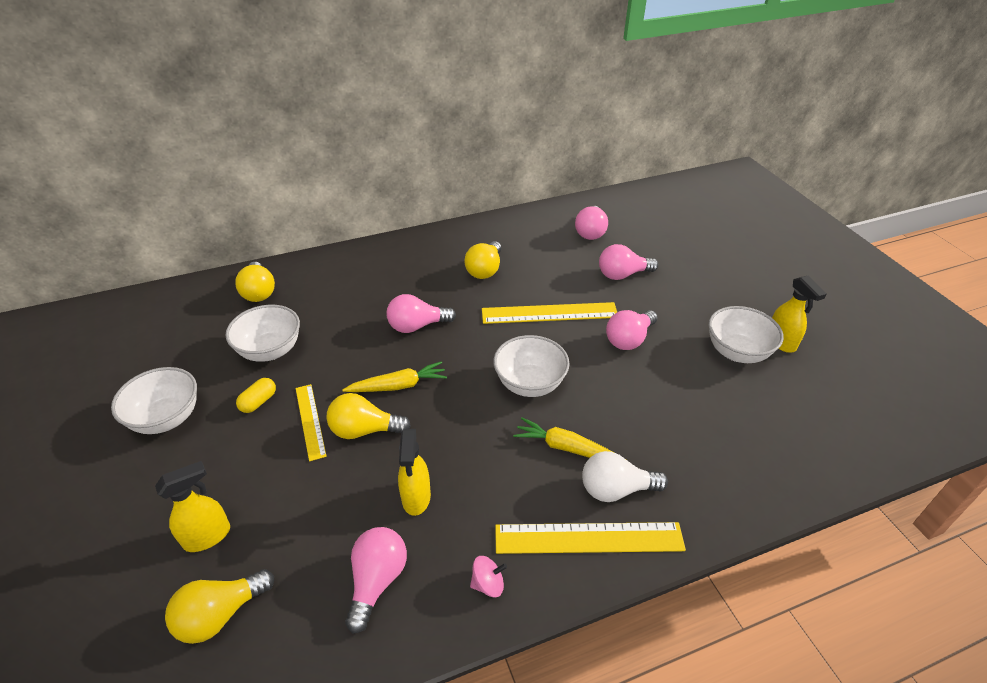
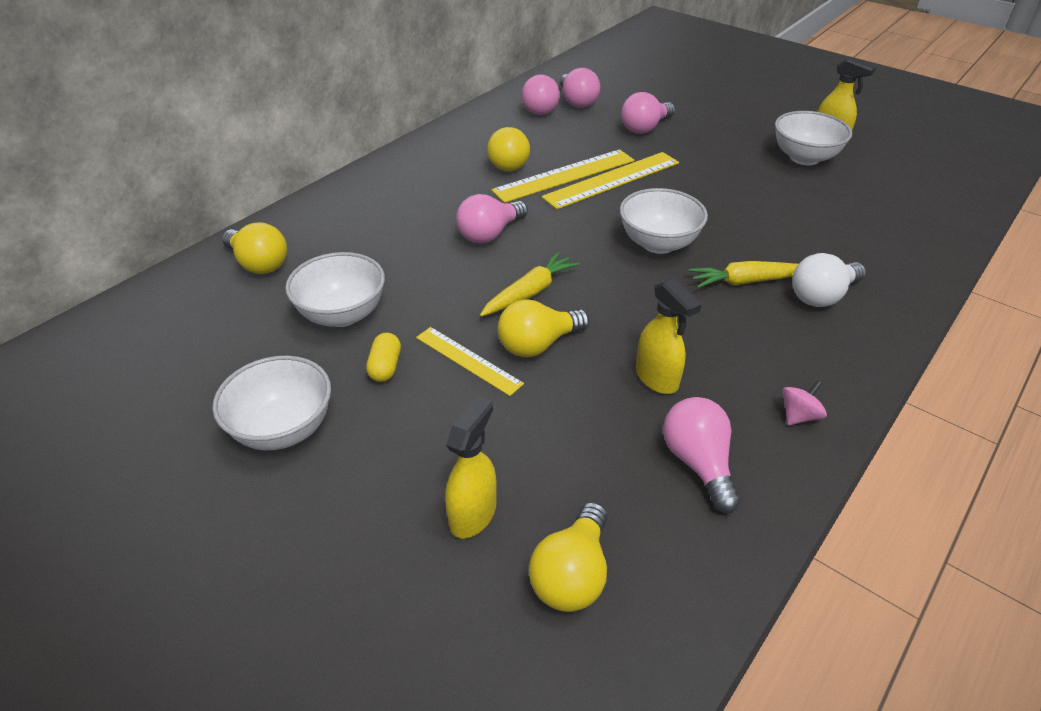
camera: 30 degrees left, 0 degrees up
yellow ruler [495,522,686,554] -> yellow ruler moved to [491,149,634,203]
pink light bulb [606,310,658,350] -> pink light bulb moved to [522,75,560,115]

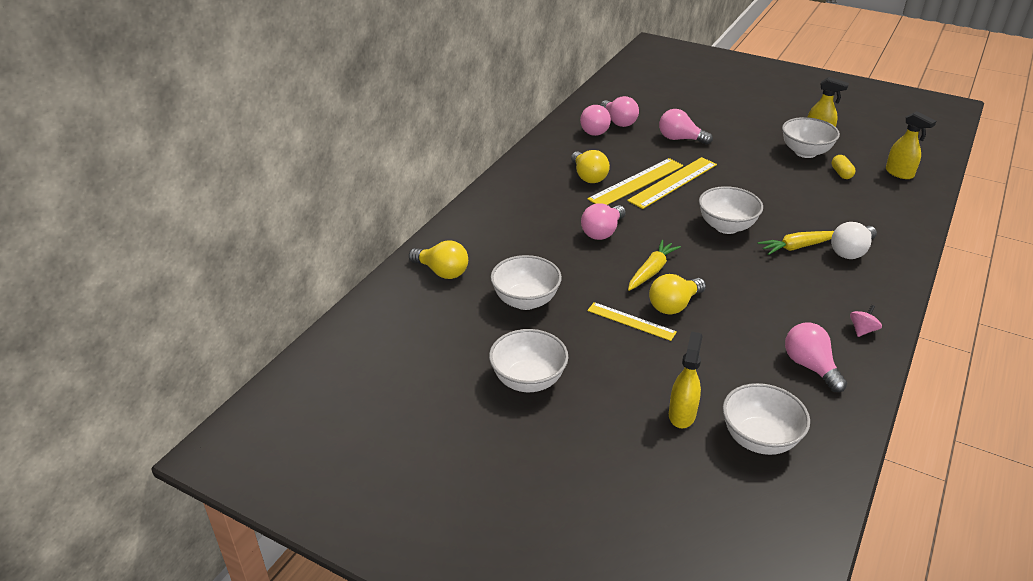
camera: 10 degrees left, 5 degrees down
yellow capsule [366,333,401,382] -> yellow capsule moved to [832,155,855,179]
yellow light bulb [529,502,607,612] -> white bowl [723,383,810,455]
pink light bulb [621,92,675,134] -> pink light bulb turned 75 degrees clockwise [659,109,713,145]
yellow spray bottle [636,278,702,394] -> yellow spray bottle moved to [886,111,936,179]

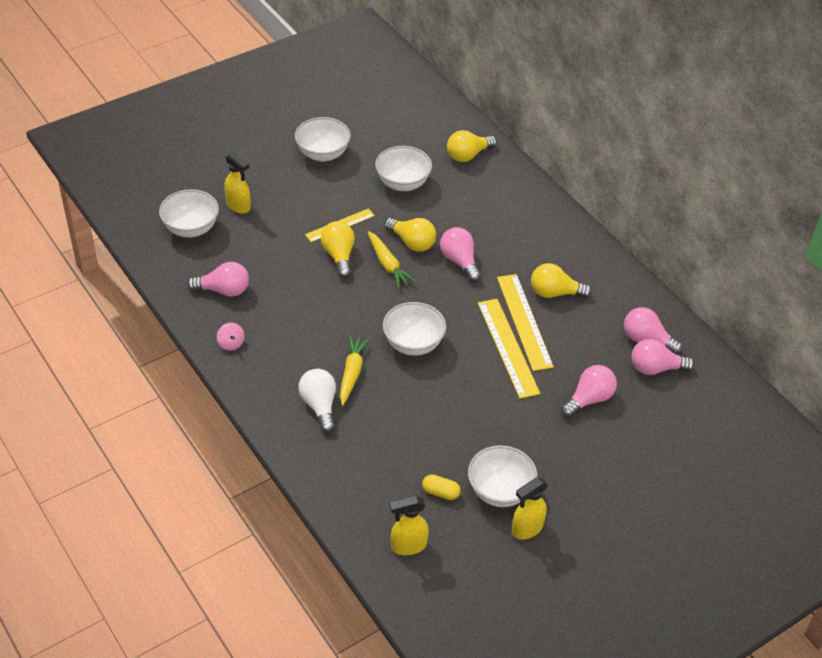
camera: 115 degrees right, 10 degrees up
none -> yellow light bulb [384,218,436,252]

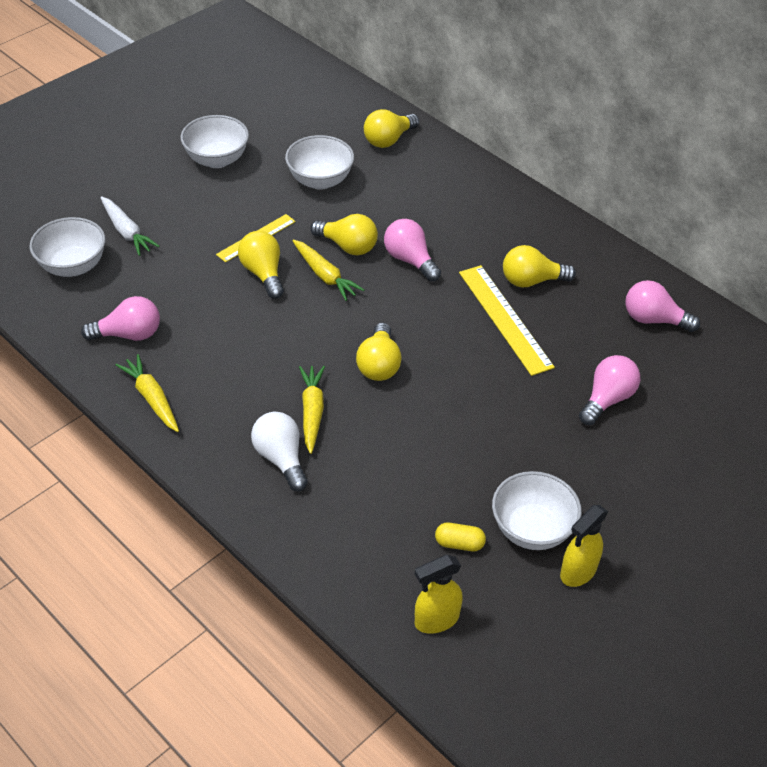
camera: 10 degrees left, 0 degrees up
pink spinning top [217,323,245,351] -> yellow carrot [115,354,179,432]
yellow spray bottle [224,152,251,214] -> white carrot [100,196,159,256]
white bowl [383,302,446,356] -> yellow light bulb [356,323,402,381]
yellow ruler [478,299,540,399] -> none
pink light bulb [632,339,695,375] -> none

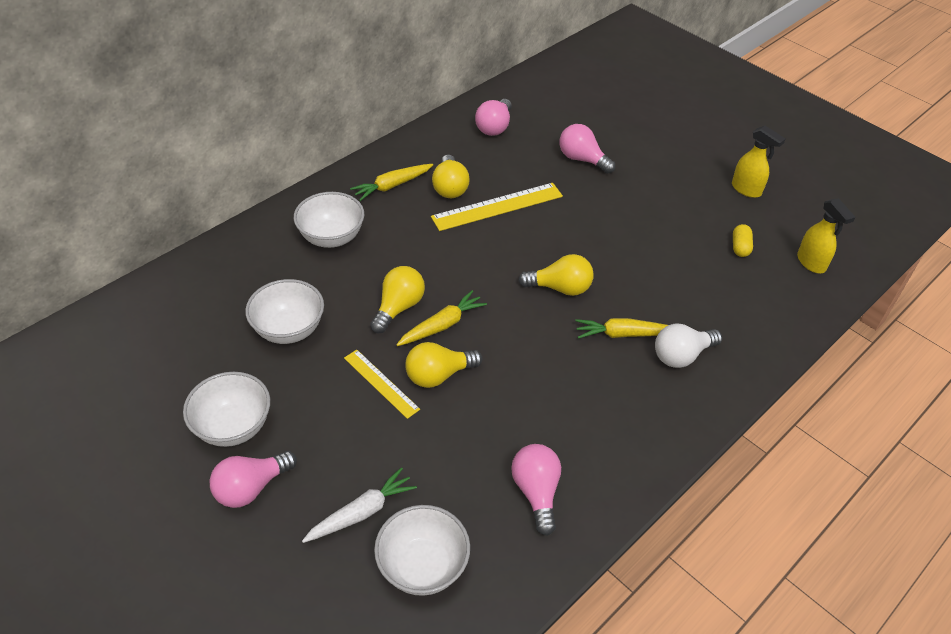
camera: 90 degrees left, 0 degrees up
yellow carrot [115,354,179,432] -> yellow carrot moved to [350,164,433,201]
yellow light bulb [364,109,419,148] -> none
pink light bulb [384,219,441,281] -> pink light bulb moved to [210,451,297,508]
white bowl [492,471,582,550] -> white bowl moved to [294,192,364,248]

